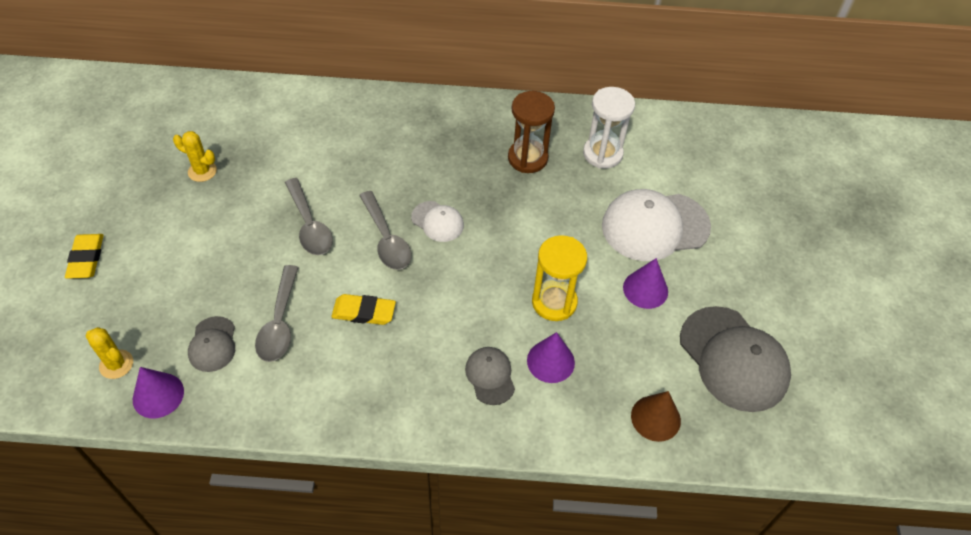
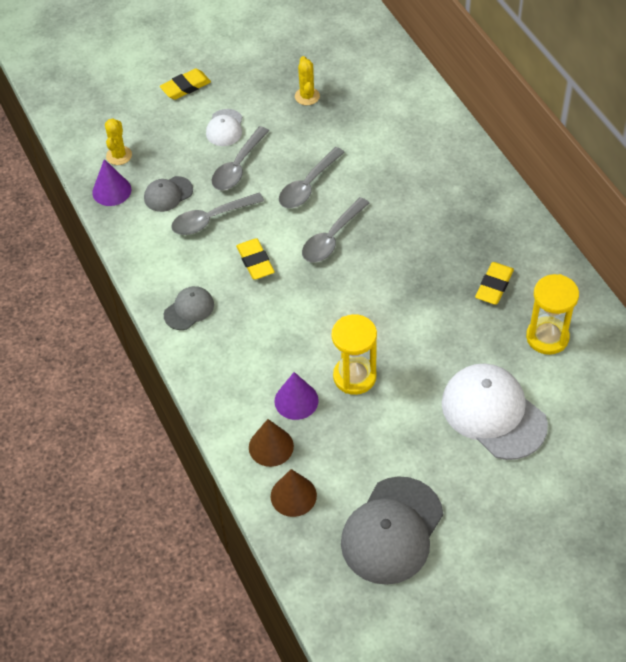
camera: 65 degrees right, 0 degrees up
white cap [411,201,464,242] -> white cap moved to [206,109,242,146]
grey cap [465,347,515,405] -> grey cap moved to [164,286,214,330]
brown hourglass [508,91,555,173] -> yellow eraser [475,262,514,305]
white hourglass [583,87,635,169] -> yellow hourglass [526,274,579,355]
purple cone [623,258,668,309] -> none
none -> grey spoon [212,126,269,190]
none -> brown cone [249,419,294,467]

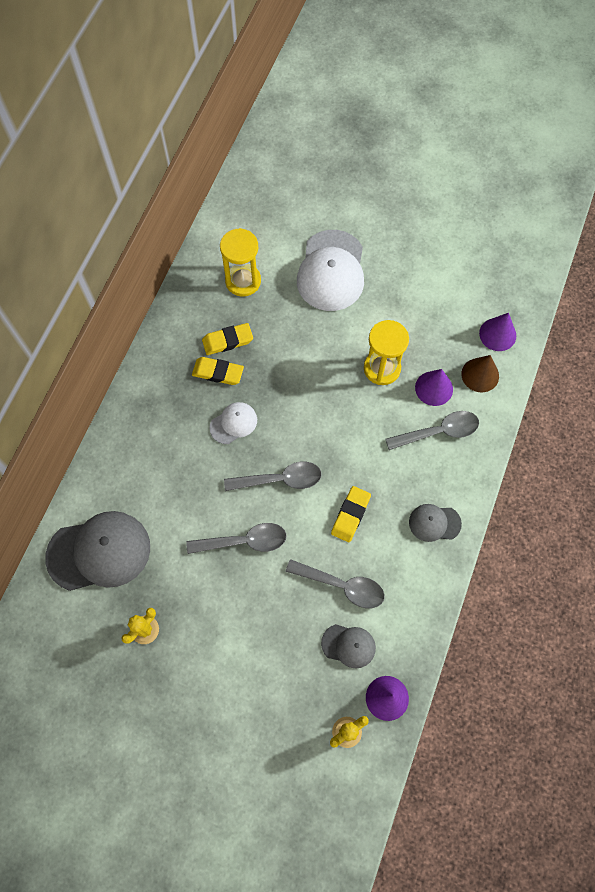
camera: 135 degrees left, 15 degrees up
yellow eraser [160,68,211,100] -> yellow eraser moved to [192,357,244,385]
white cap [206,109,242,146] -> white cap moved to [209,402,257,444]
grey spoon [212,126,269,190] -> grey spoon moved to [385,411,479,450]
brown cone [271,469,317,517] -> purple cone [479,313,516,351]
grey cap [341,476,443,585] -> grey cap moved to [45,511,150,591]

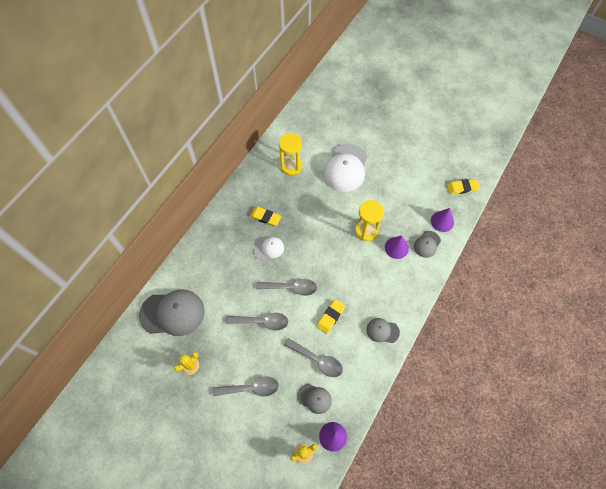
camera: 10 degrees right, 5 degrees down
yellow eraser [202,323,253,355] -> yellow eraser moved to [447,179,480,194]
grey spoon [385,411,479,450] -> grey spoon moved to [212,377,279,397]
brown cone [461,355,499,392] -> grey cap [414,231,441,258]

